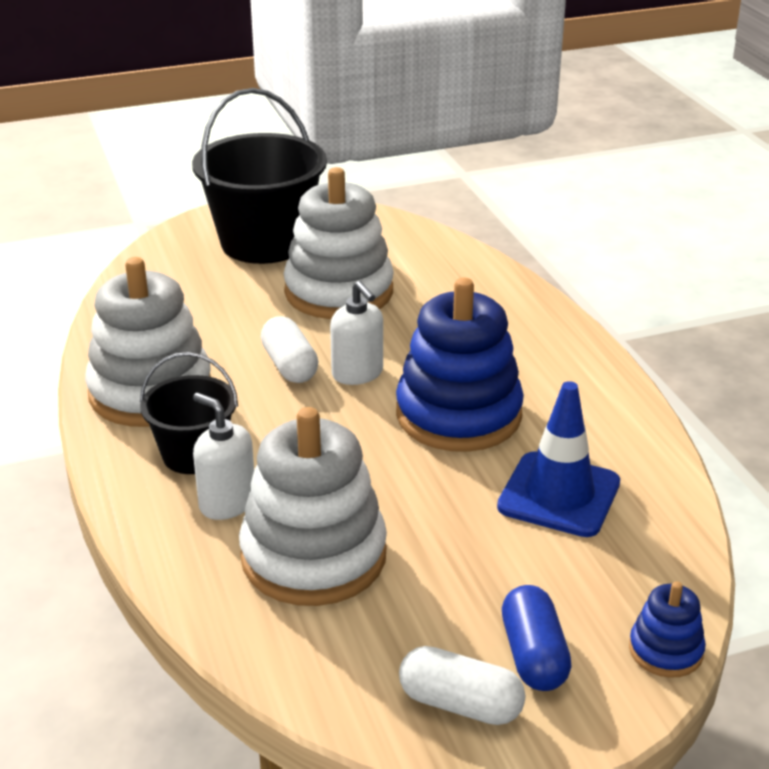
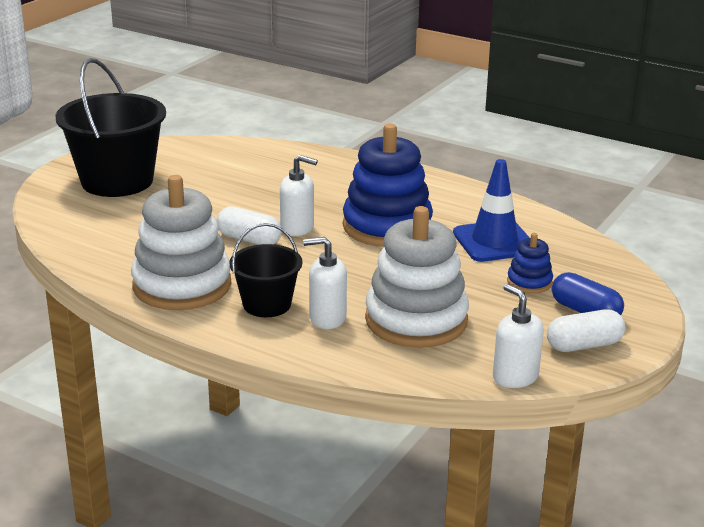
camera: 40 degrees left, 5 degrees down
white stacking toy [284,167,394,319] -> none
blue stacking toy [629,581,706,678] -> blue stacking toy moved to [507,233,553,294]
none -> white soap dispenser [493,284,544,388]

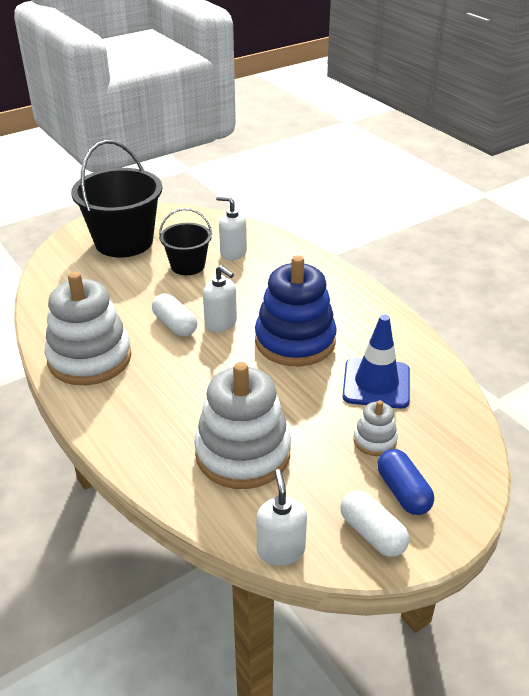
camera: 25 degrees right, 10 degrees up
black bucket [229,223,303,317] -> black bucket moved to [159,208,212,275]
white soap dispenser [303,237,347,329] -> white soap dispenser moved to [216,196,247,260]
blue stacking toy [507,233,553,294] -> white stacking toy [353,400,398,456]
white capsule [547,309,625,352] -> white capsule turned 45 degrees clockwise [340,490,409,557]

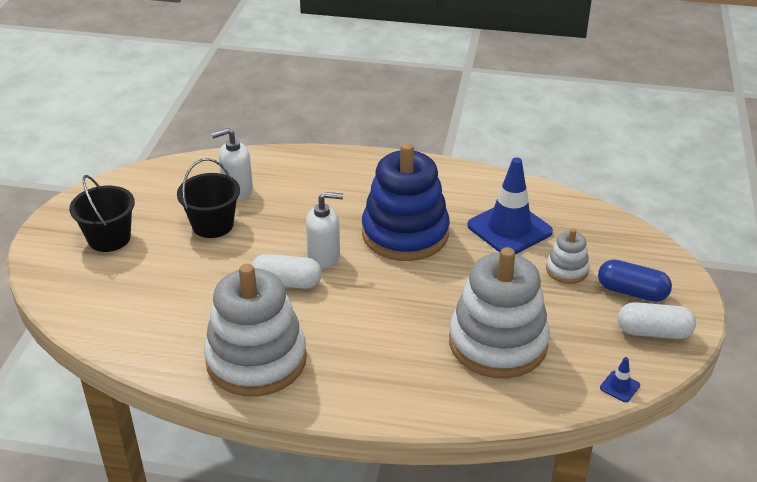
camera: 45 degrees left, 0 degrees up
black bucket [71,140,163,258] -> black bucket [69,175,135,252], size x0.56
white soap dispenser [257,469,307,566] -> blue traffic cone [600,357,640,402]

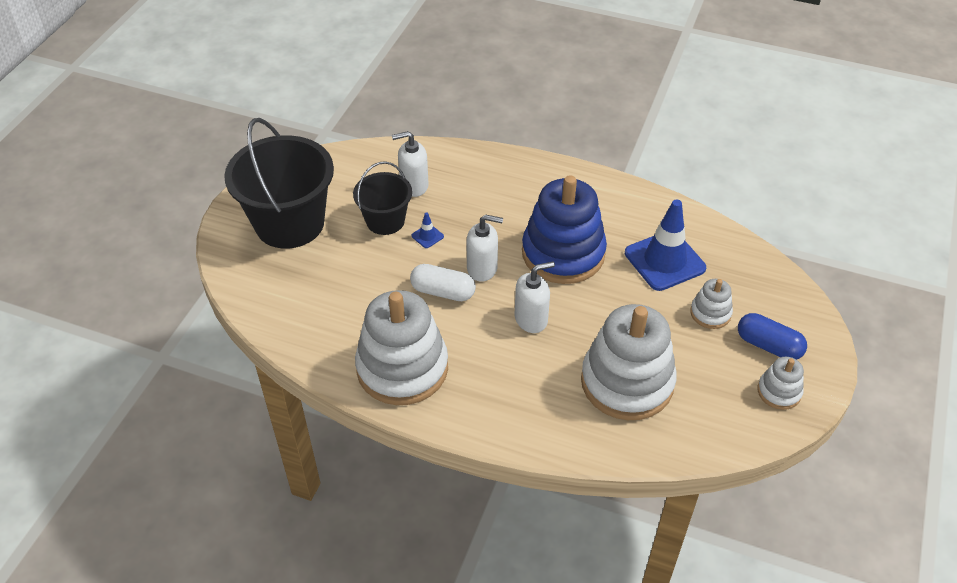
camera: 10 degrees right, 10 degrees up
black bucket [69,175,135,252] -> black bucket [224,118,334,249], size x1.78
blue traffic cone [600,357,640,402] -> blue traffic cone moved to [411,212,444,248]
white capsule [618,302,696,339] -> white stacking toy [758,357,804,410]
none -> white soap dispenser [514,262,555,333]

